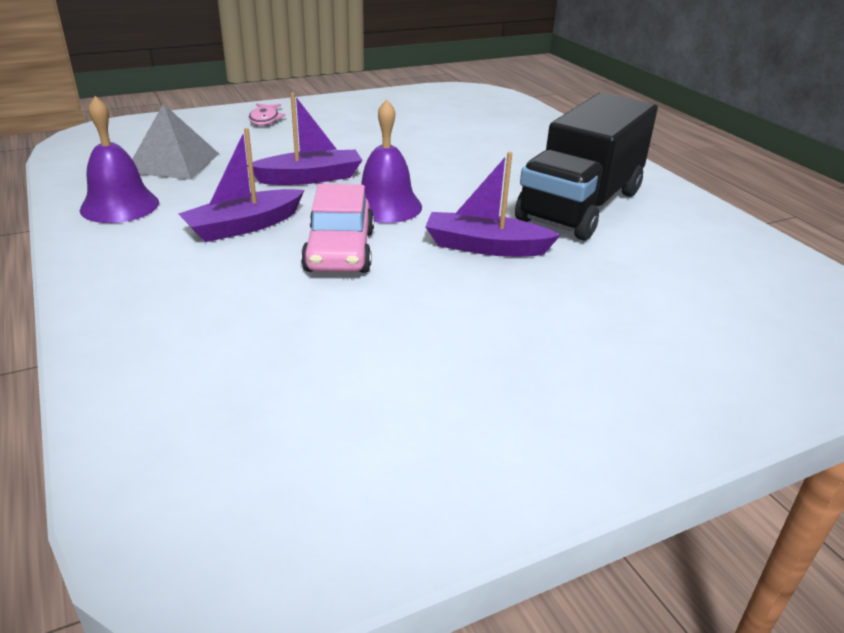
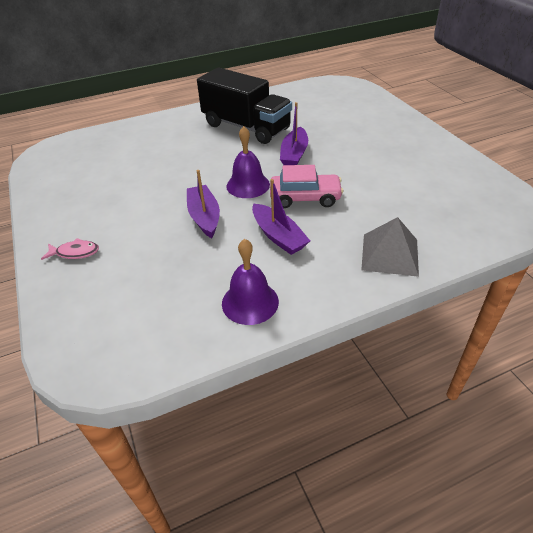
camera: 85 degrees left, 10 degrees up
grey pyramid [132,104,219,180] -> grey pyramid moved to [361,217,419,277]

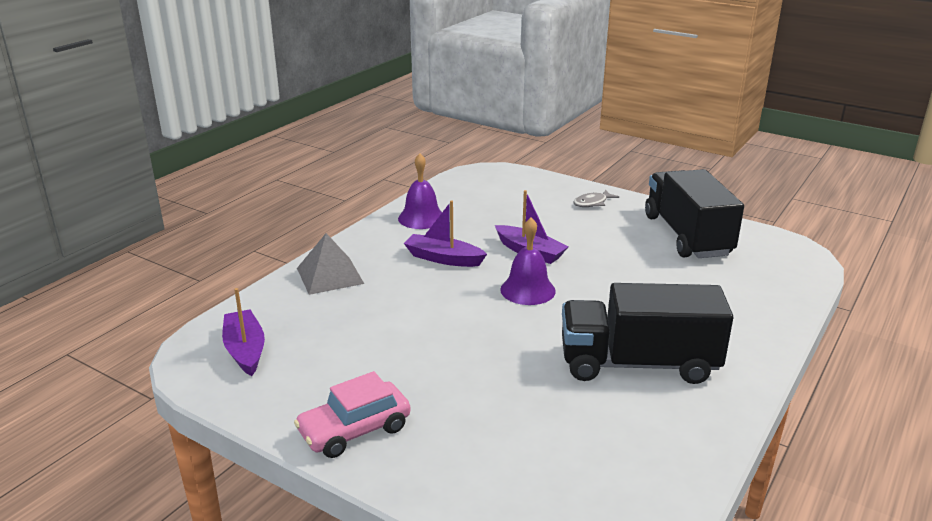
camera: 145 degrees right, 15 degrees down
pink fish [41,238,99,260] -> grey fish [574,190,619,207]
pink car [270,165,343,208] -> pink car moved to [294,371,411,458]
purple boat [280,102,308,165] -> purple boat moved to [222,288,265,376]
none -> black truck [645,169,744,258]

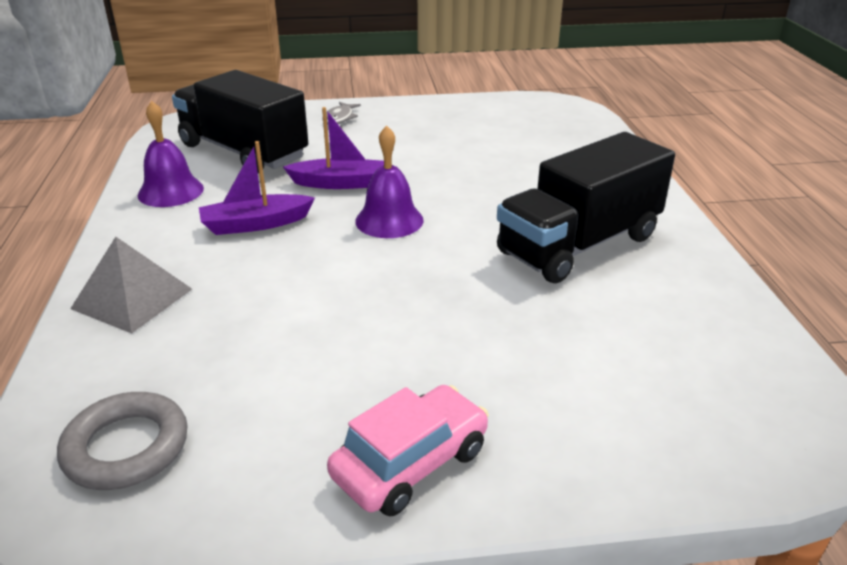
camera: 40 degrees left, 5 degrees up
purple boat [222,288,265,376] -> grey ring [57,392,188,490]
pink car [294,371,411,458] -> pink car turned 150 degrees counterclockwise [327,385,489,516]
black truck [645,169,744,258] -> black truck moved to [172,70,308,173]

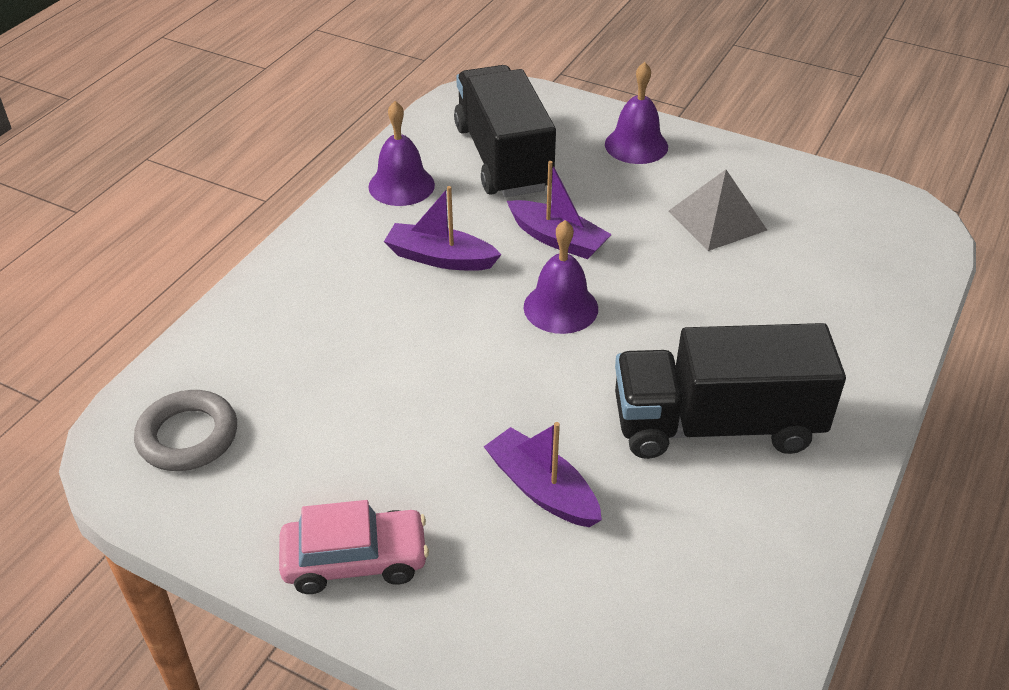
camera: 35 degrees right, 10 degrees up
grey pyramid [70,237,192,333] -> grey pyramid moved to [669,170,767,251]
grey fish [322,102,361,124] -> purple bell [605,62,668,164]
none -> purple boat [484,422,602,527]

